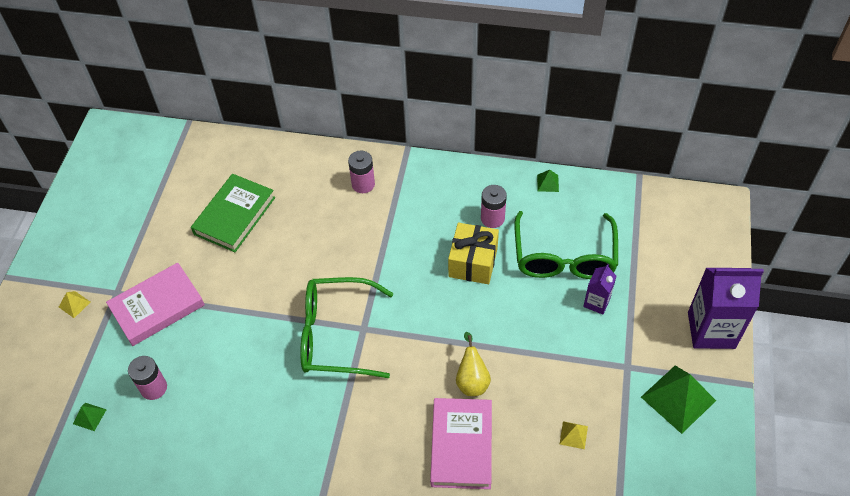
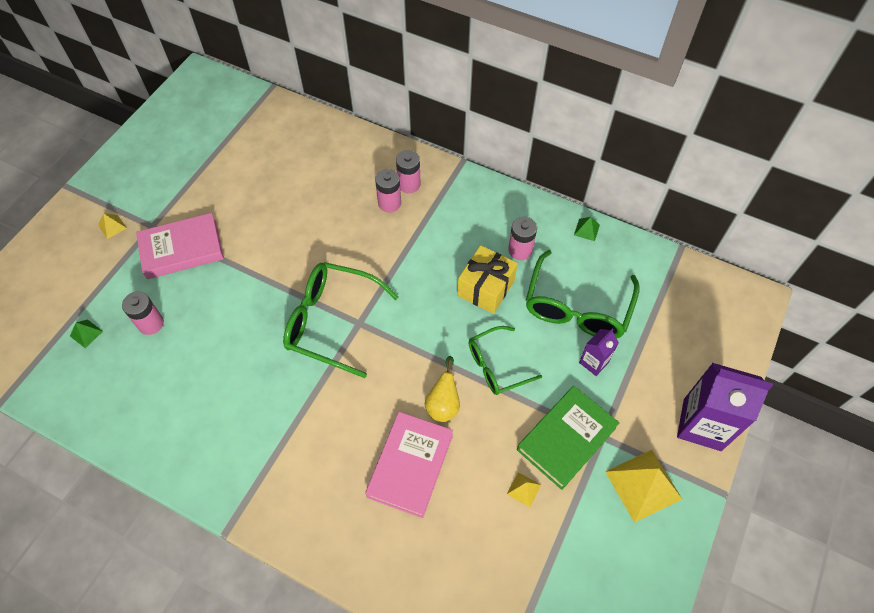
camera: 15 degrees right, 5 degrees up
green book [191,174,275,252] -> green book moved to [517,386,619,490]
green pyramid [641,366,716,434] -> yellow pyramid [605,450,682,523]
none -> pink battery [375,169,401,212]
none -> green glasses [469,326,542,395]

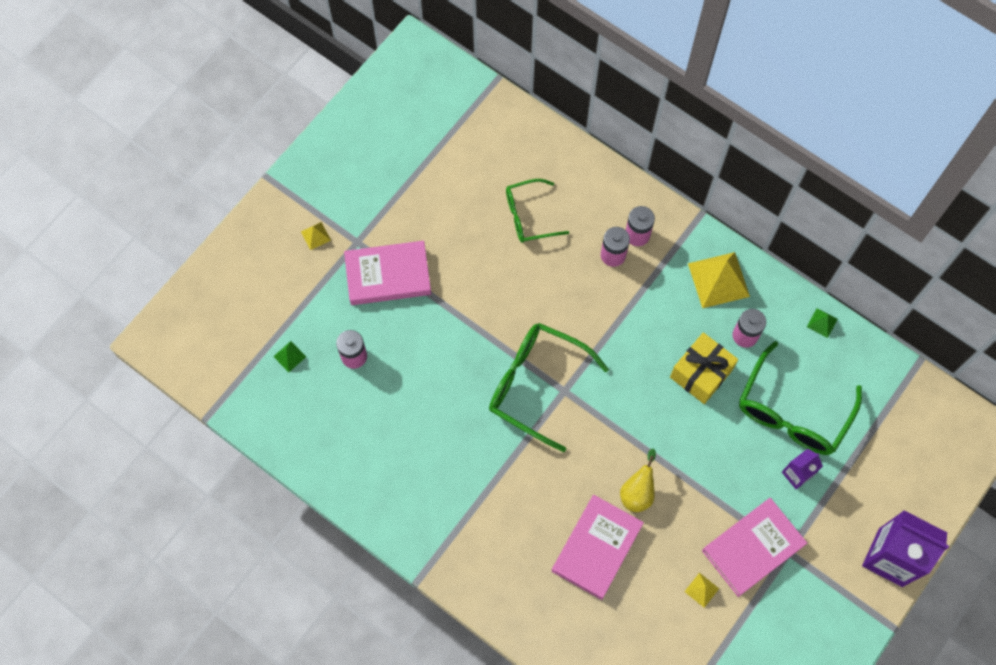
camera: 10 degrees right, 10 degrees up
green glasses [469,326,542,395] -> green glasses moved to [506,179,569,243]
green book [517,386,619,490] -> pink book [702,498,807,597]
yellow pyramid [605,450,682,523] -> yellow pyramid moved to [688,252,750,308]

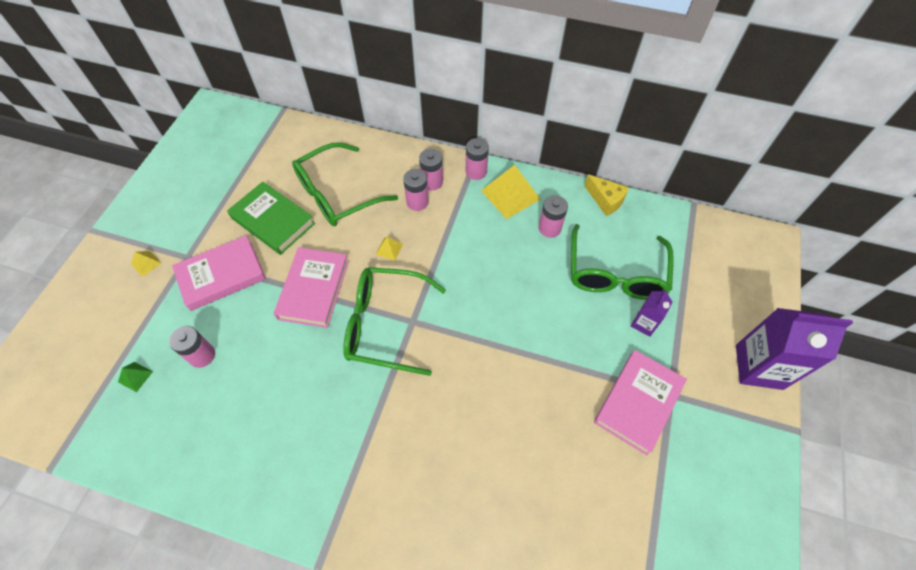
camera: 20 degrees left, 10 degrees down
green glasses [506,179,569,243] -> green glasses [292,142,398,226], size x1.61
pink book [552,495,644,600] -> pink book moved to [274,247,349,328]
yellow pear [620,449,656,512] -> none
yellow gift [670,332,738,404] -> none
yellow pyramid [684,573,719,608] -> yellow pyramid moved to [376,237,403,261]
green pyramid [807,308,838,338] -> yellow cheese [585,174,629,216]
none -> green book [227,182,315,255]
none -> pink battery [466,138,489,180]

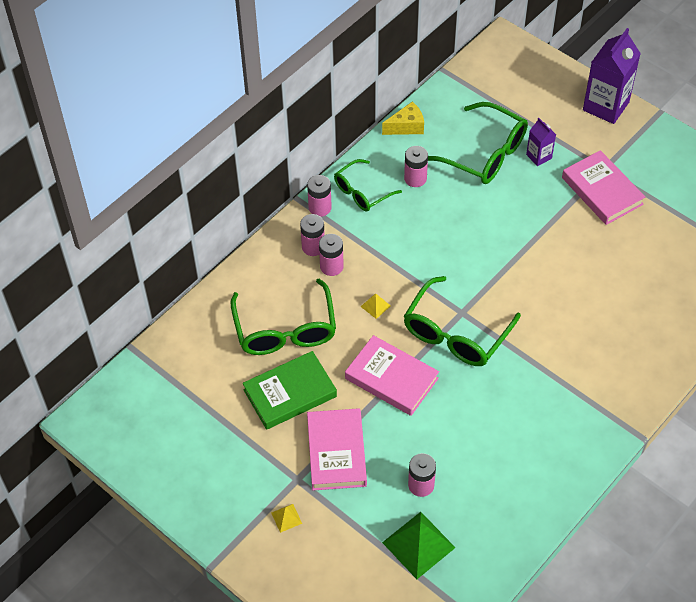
camera: 65 degrees left, 5 degrees down
green pyramid [118,362,153,392] -> green pyramid [382,512,456,579], size x2.15
yellow pyramid [481,165,541,219] -> green glasses [334,159,402,211]

